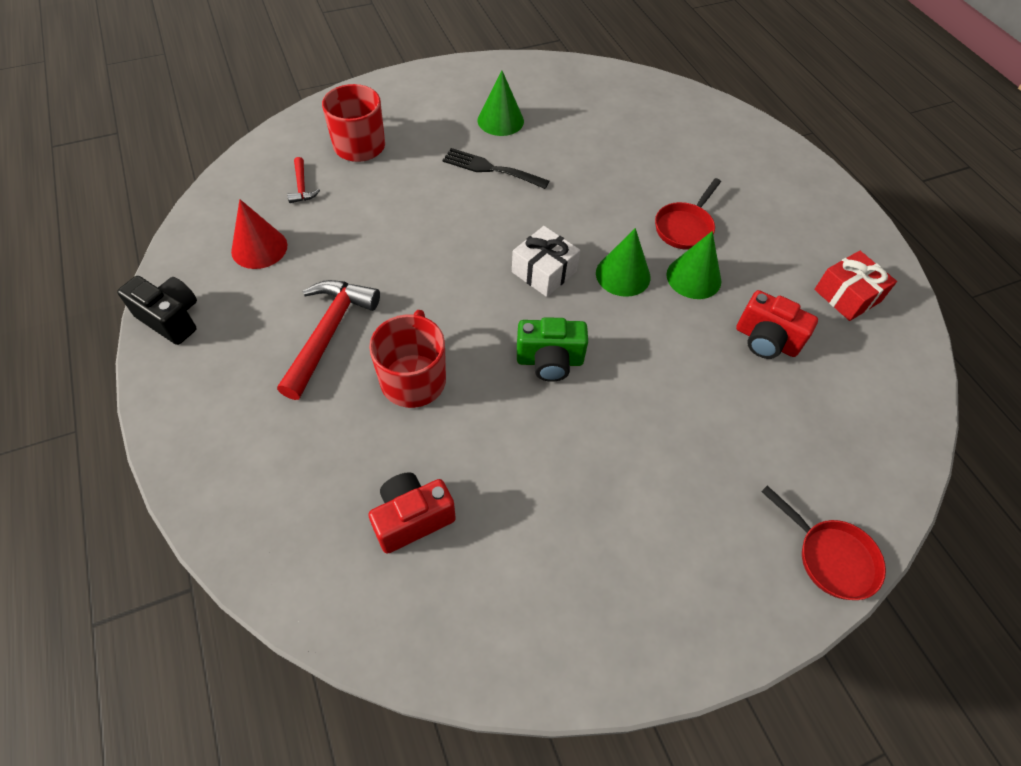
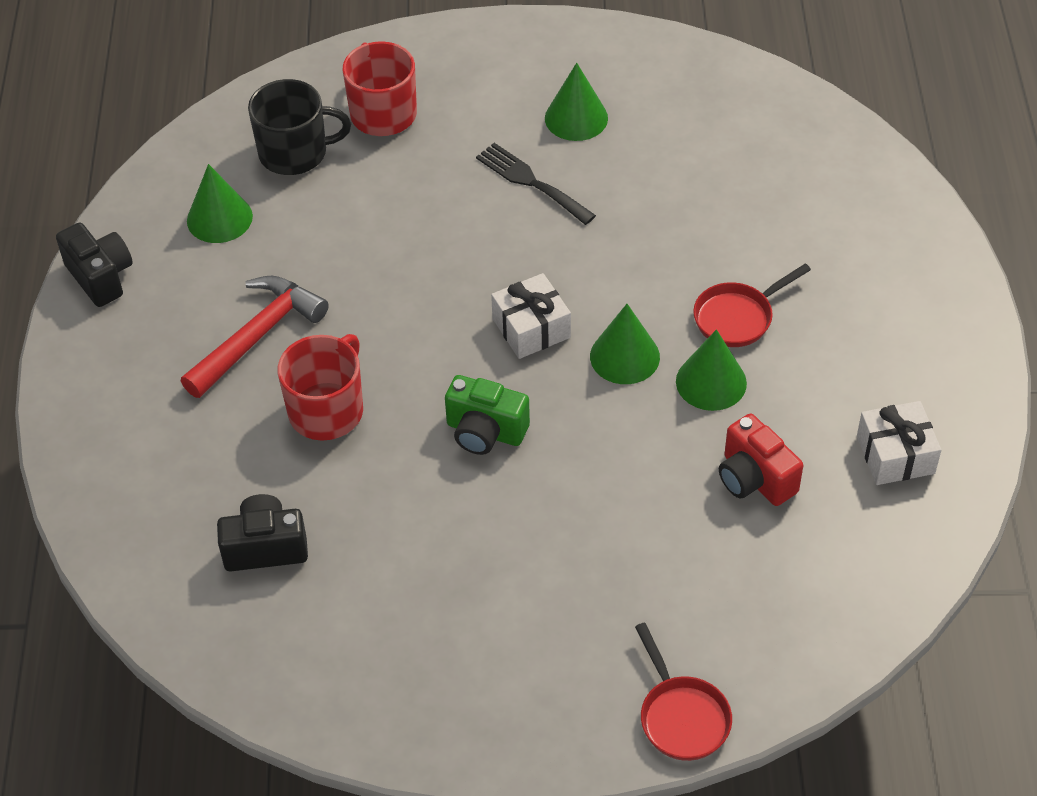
camera: 25 degrees right, 5 degrees down
red cone [231,199,287,269] -> green cone [187,164,253,243]
red hammer [287,157,320,203] -> black mug [248,79,351,175]
red camera [368,472,456,554] -> black camera [217,494,308,571]
red gift [814,251,897,321] -> white gift [857,401,941,485]

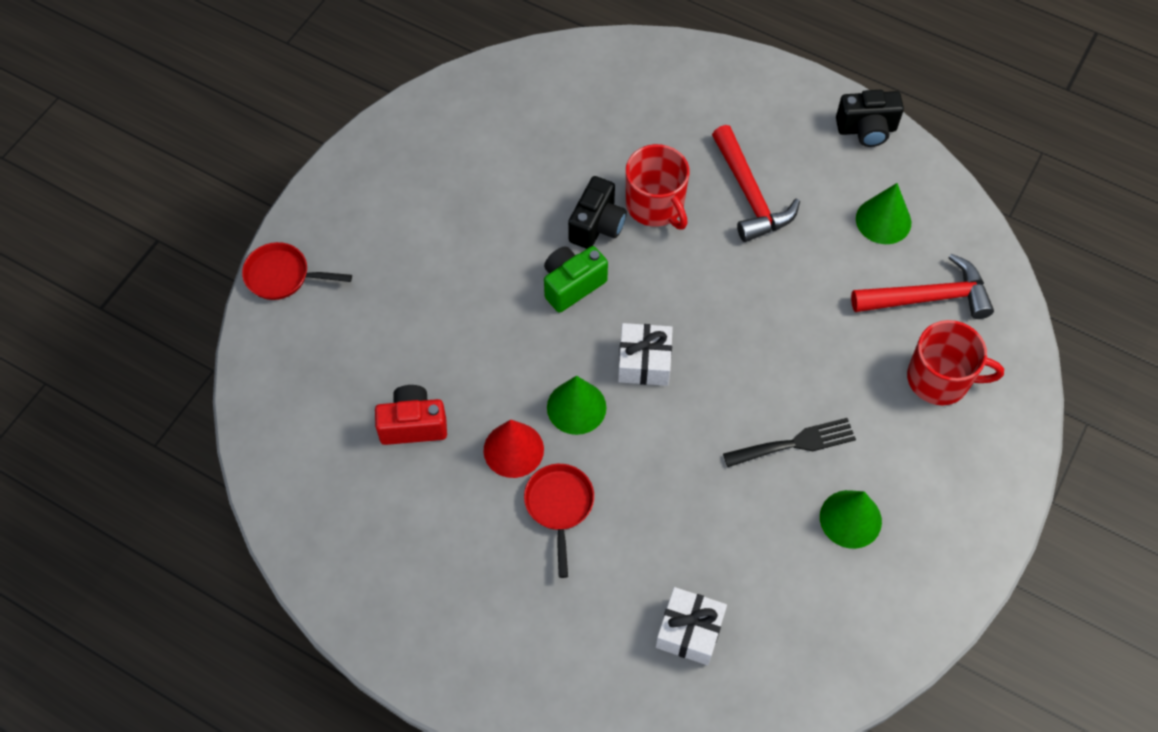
camera: 120 degrees right, 10 degrees up
black camera [217,494,308,571] -> black camera moved to [568,176,627,249]
black mug [248,79,351,175] -> red hammer [851,254,994,319]
green cone [676,329,747,411] -> red cone [484,420,544,478]
white gift [857,401,941,485] -> white gift moved to [656,587,727,665]

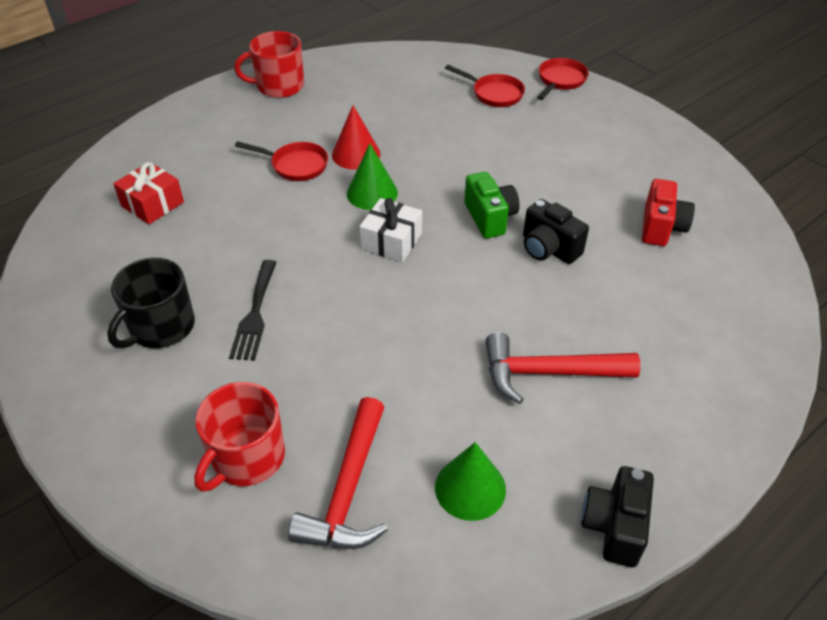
camera: 110 degrees right, 15 degrees down
red camera [375,385,447,445] -> red camera moved to [642,179,695,246]
red mug [626,144,689,230] -> red mug moved to [234,31,304,98]
white gift [656,587,727,665] -> red gift [113,162,184,224]
green cone [820,490,882,549] -> black mug [107,258,195,348]
none -> red pan [445,65,525,107]

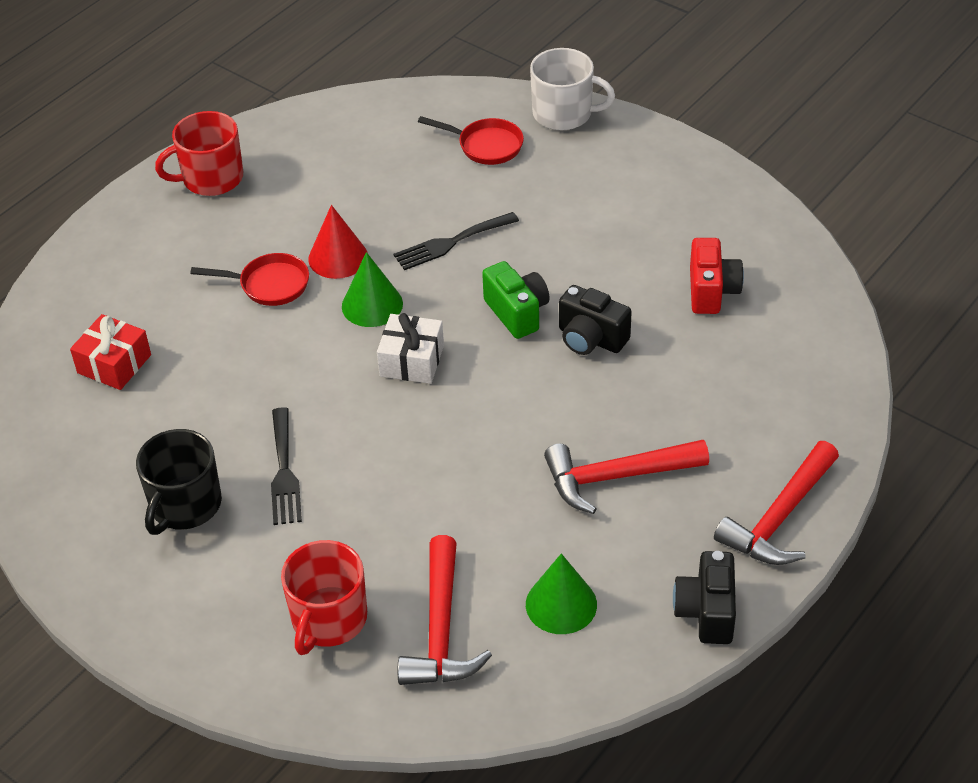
camera: 10 degrees left, 0 degrees up
red pan [537,58,589,100] -> white mug [530,48,615,130]
none -> black fork [394,212,519,270]
none -> red hammer [714,441,839,565]

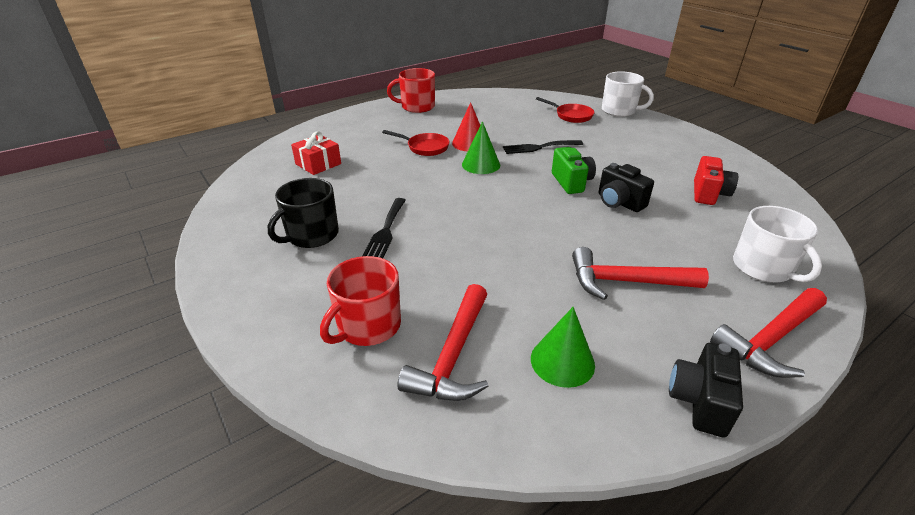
camera: 15 degrees right, 10 degrees down
white gift [377,313,444,384] -> none
none -> white mug [733,206,822,283]

